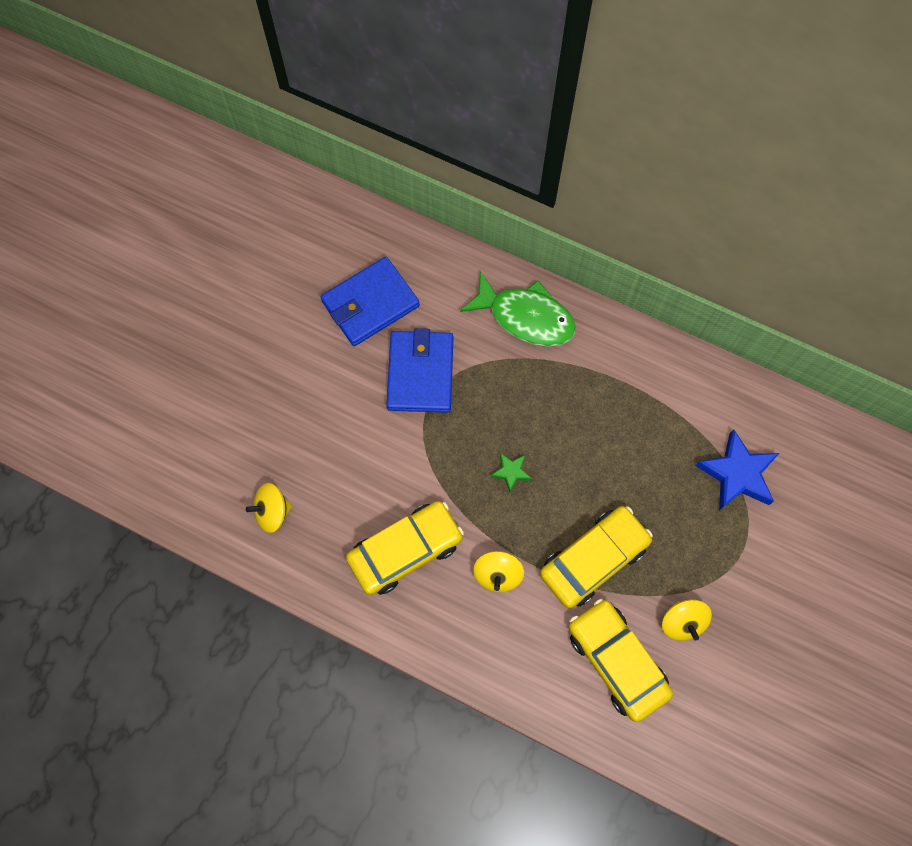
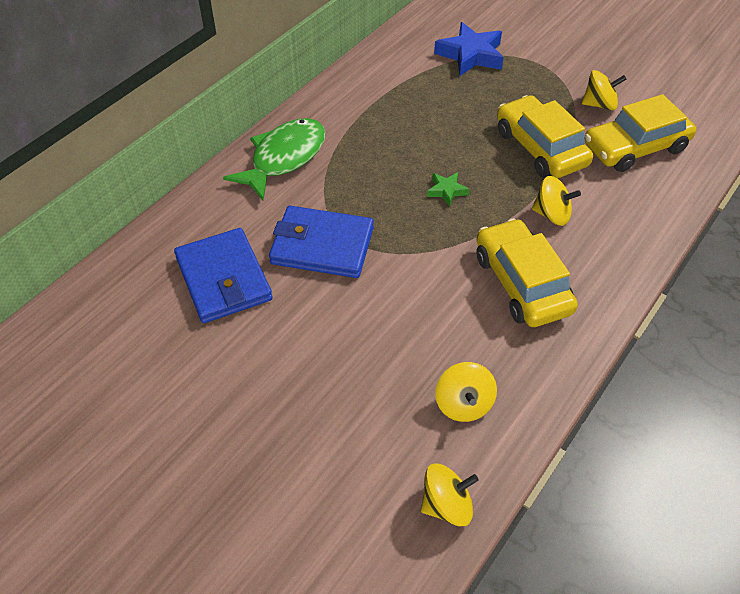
camera: 80 degrees left, 20 degrees down
none -> yellow spinning top [421,464,479,526]

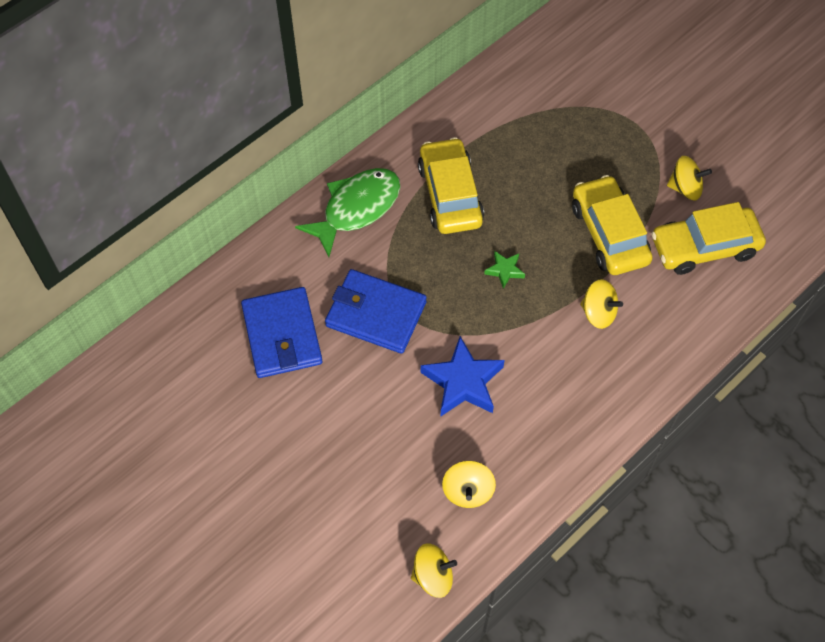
camera: 10 degrees right, 10 degrees up
blue star [434,22,504,76] -> blue star moved to [421,336,505,417]
yellow car [476,219,578,327] -> yellow car moved to [418,137,484,234]

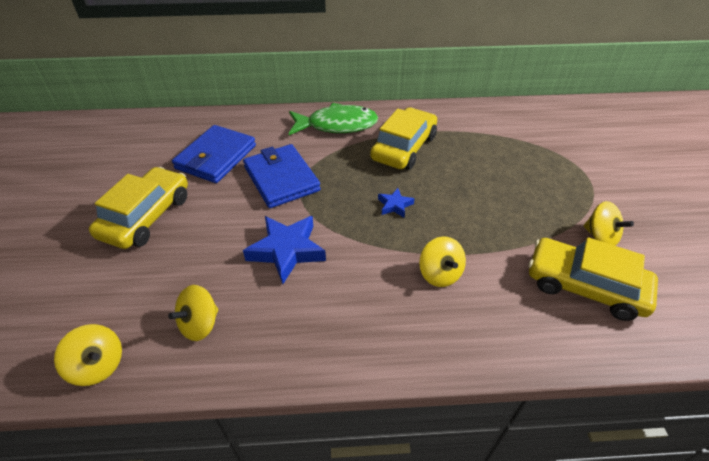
camera: 40 degrees right, 15 degrees down
green star [484,251,525,289] -> blue star [378,188,414,218]
yellow car [572,175,653,275] -> yellow car moved to [89,167,188,249]

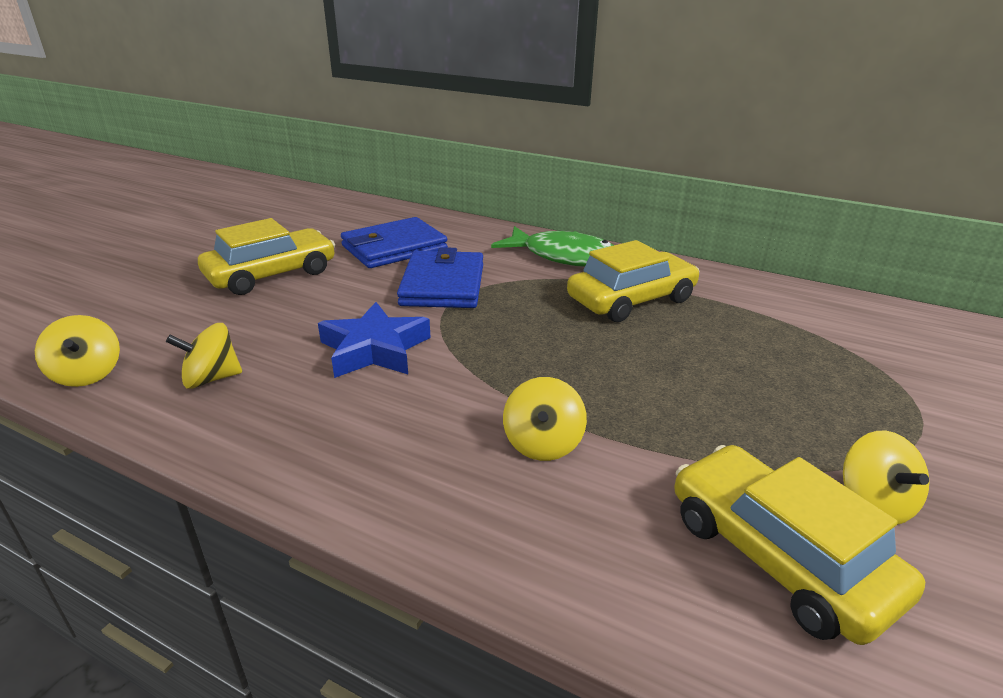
camera: 30 degrees right, 15 degrees down
blue star [378,188,414,218] -> none

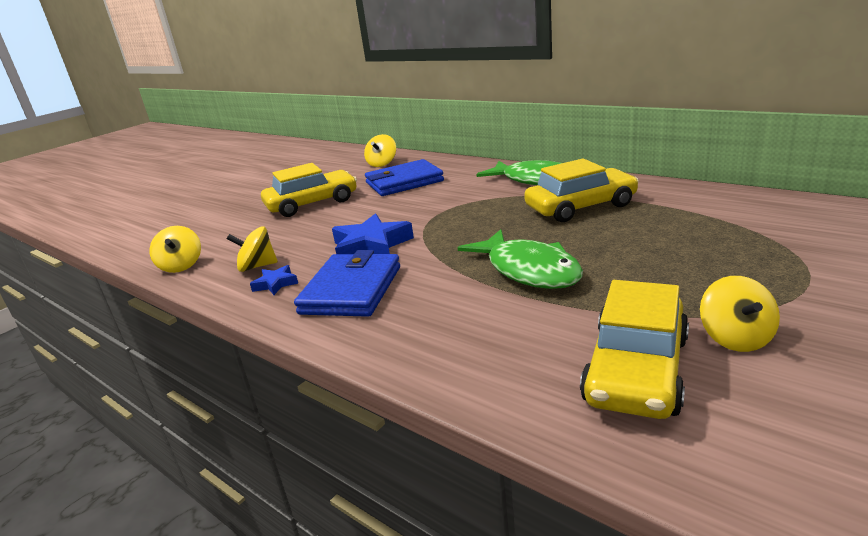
camera: 15 degrees right, 5 degrees down
blue wallet [397,247,483,308] -> blue wallet moved to [294,250,400,317]
yellow spinning top [503,377,587,461] -> yellow spinning top moved to [364,134,396,167]
yellow car [674,445,925,645] -> yellow car turned 135 degrees counterclockwise [580,280,689,419]
none -> blue star [250,265,298,295]
none -> green fish [458,229,583,289]

